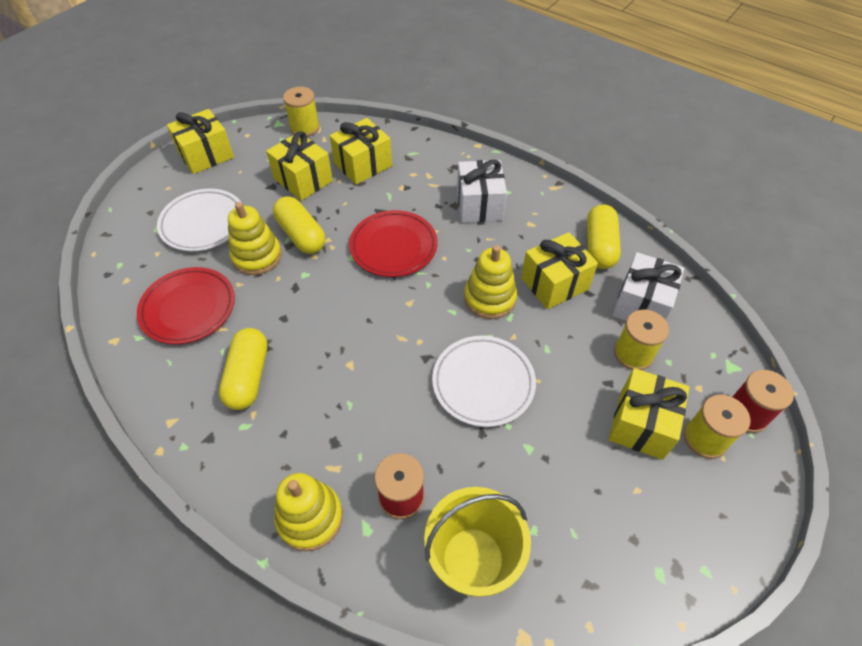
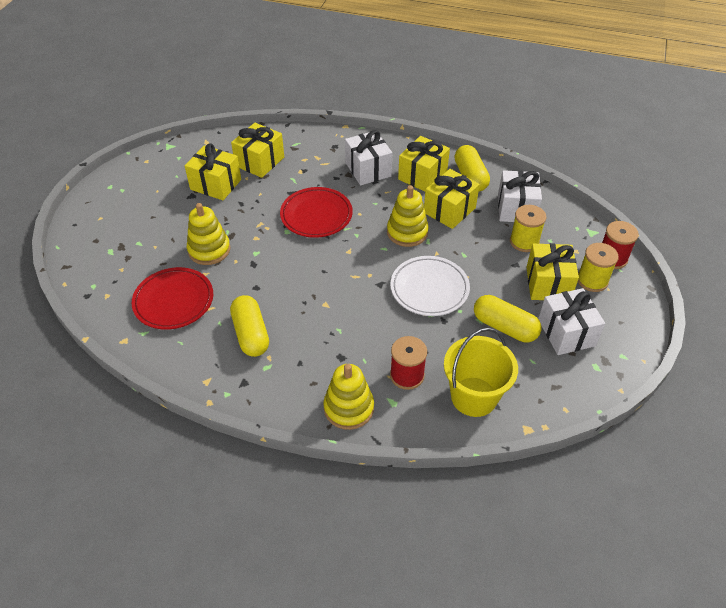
camera: 20 degrees left, 5 degrees down
white plate [157,189,241,251] -> none
yellow gift [167,109,234,174] -> yellow gift moved to [398,136,450,191]
yellow capsule [273,196,325,254] -> yellow capsule moved to [474,295,541,342]
yellow spool [283,87,320,137] -> none
none -> white gift [538,288,605,355]

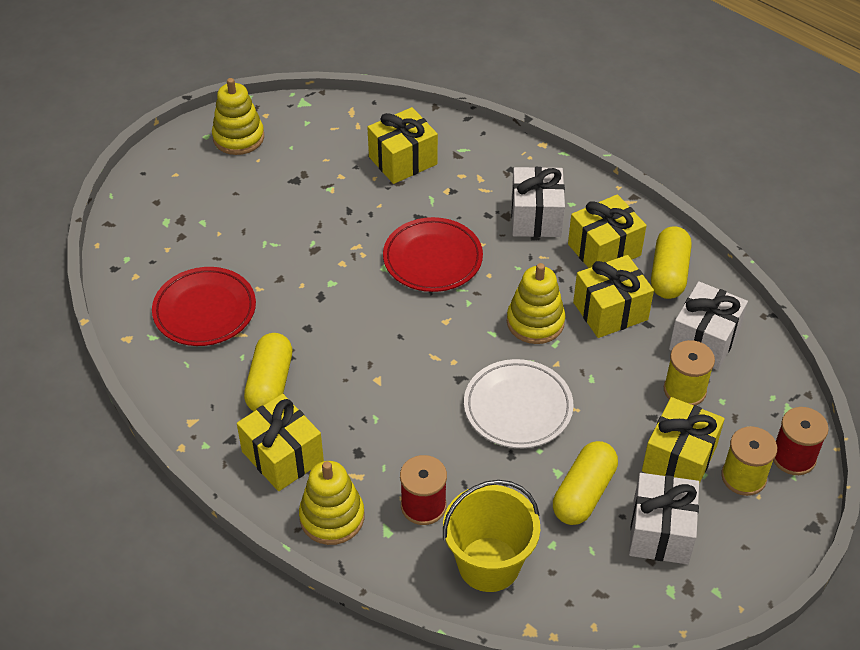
camera: 25 degrees right, 0 degrees up
yellow gift [185,143,241,200] -> yellow gift moved to [237,394,324,491]
yellow stacking toy [187,203,230,265] -> yellow stacking toy moved to [212,78,264,155]
yellow capsule [474,295,541,342] -> yellow capsule turned 60 degrees clockwise [553,441,618,525]

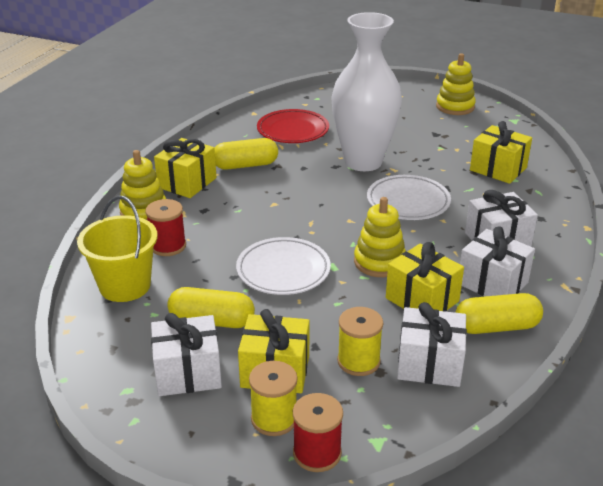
camera: 70 degrees right, 15 degrees down
red plate [383,217,483,292] -> white plate [367,175,451,220]
yellow gift [568,194,646,268] -> white gift [460,226,535,296]
none -> white vase [331,12,402,171]

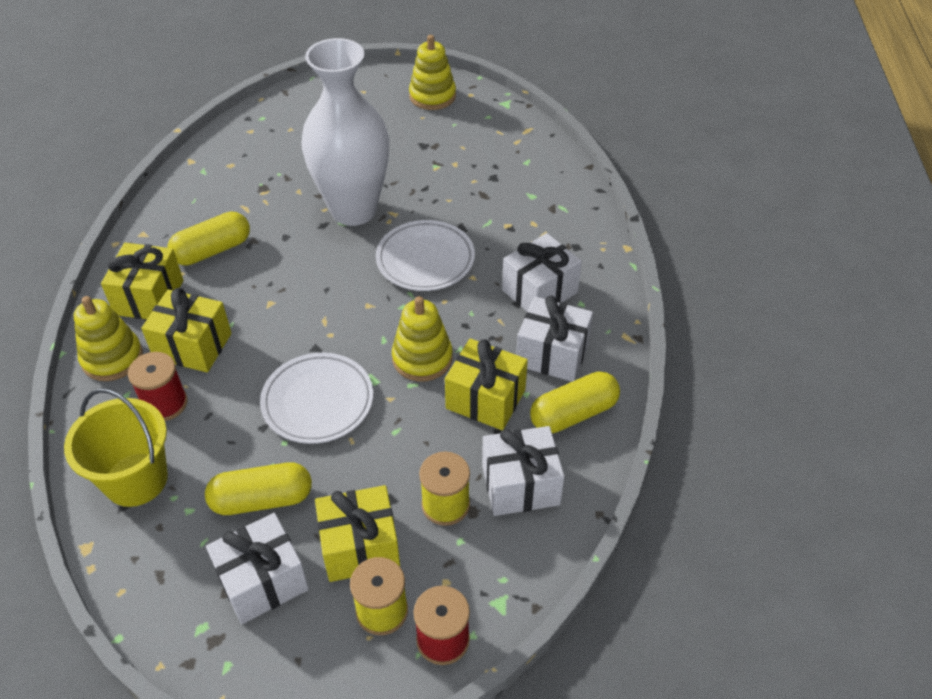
camera: 20 degrees left, 15 degrees up
red plate [257,109,329,143] -> none
yellow gift [470,121,532,184] -> yellow gift moved to [141,288,232,372]

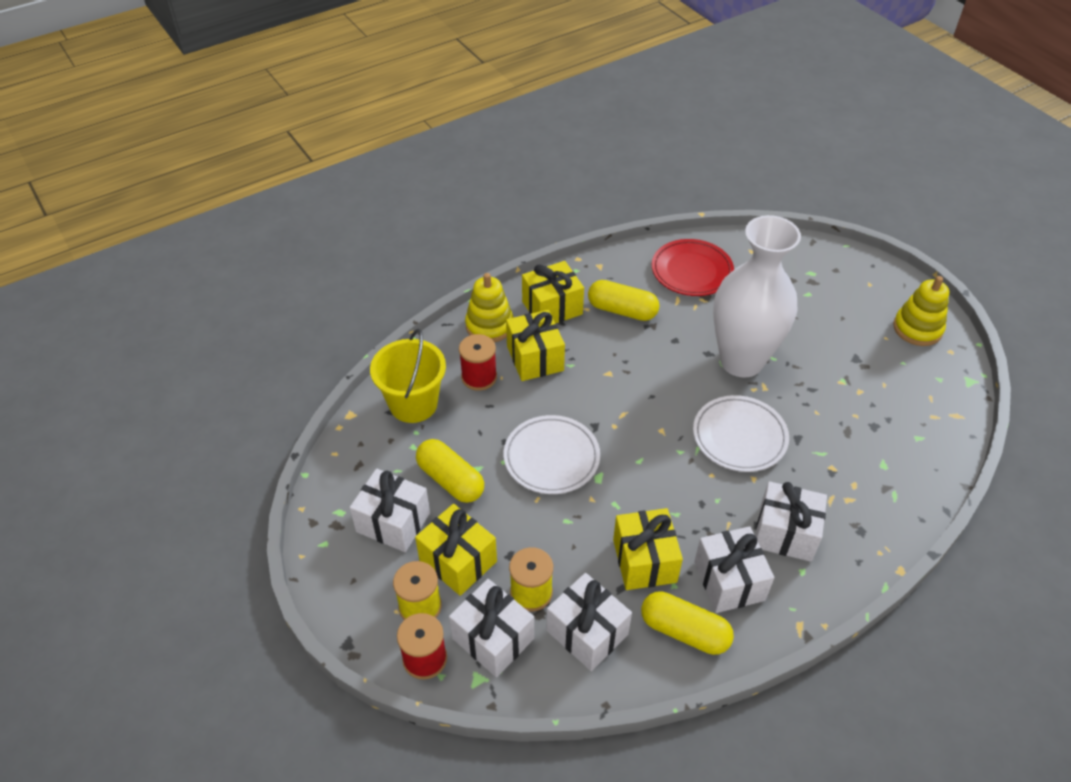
camera: 55 degrees right, 0 degrees up
yellow stacking toy [392,296,453,382] -> none
none -> white gift [449,579,534,677]
none -> red plate [652,239,734,296]

